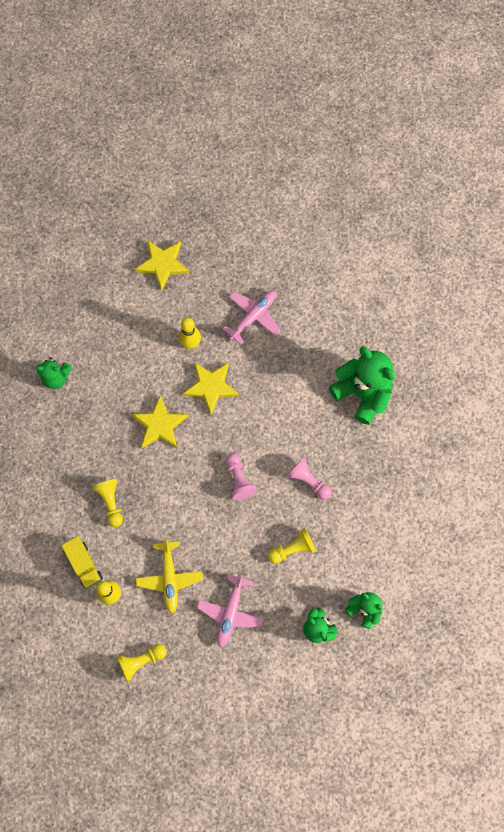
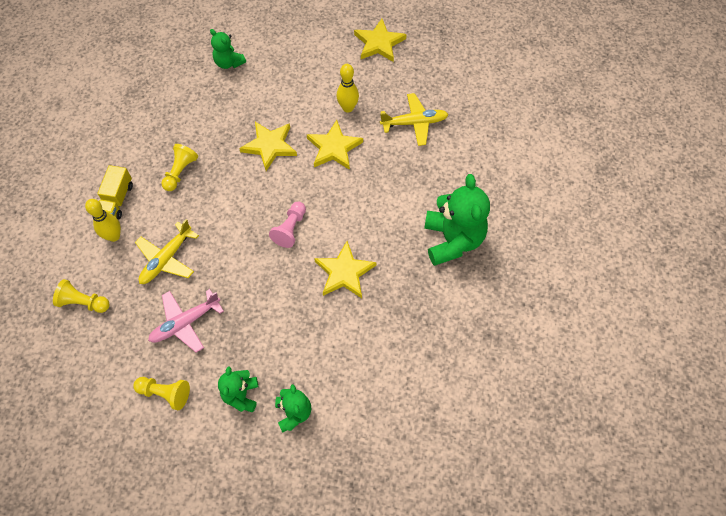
camera: 40 degrees right, 10 degrees down
pink plane [223,290,280,345] -> yellow plane [380,93,449,146]
yellow pawn [268,528,316,564] -> yellow pawn moved to [133,377,190,410]
pink pawn [287,457,331,500] -> yellow star [314,241,376,298]

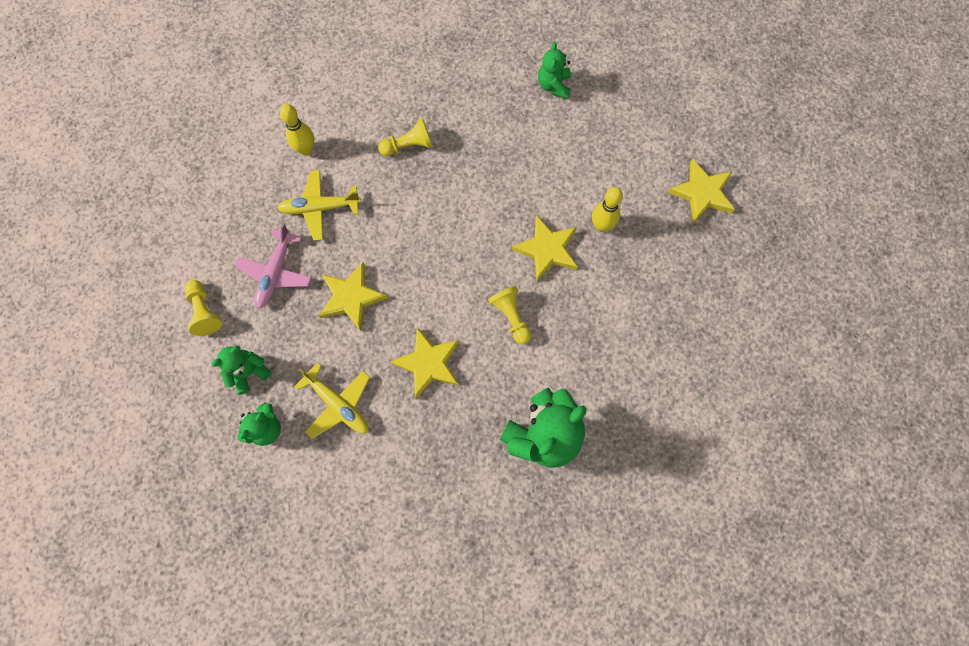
camera: 50 degrees right, 10 degrees up
yellow pawn [53,279,110,313] -> yellow pawn moved to [488,286,532,344]
yellow truck [97,165,133,219] -> none
pink plane [148,289,224,352] -> pink plane turned 90 degrees counterclockwise [235,223,312,309]
yellow star [239,122,297,171] -> yellow star moved to [319,263,388,331]
pink pawn [269,202,306,248] -> none
yellow plane [380,93,449,146] -> yellow plane moved to [294,363,370,439]

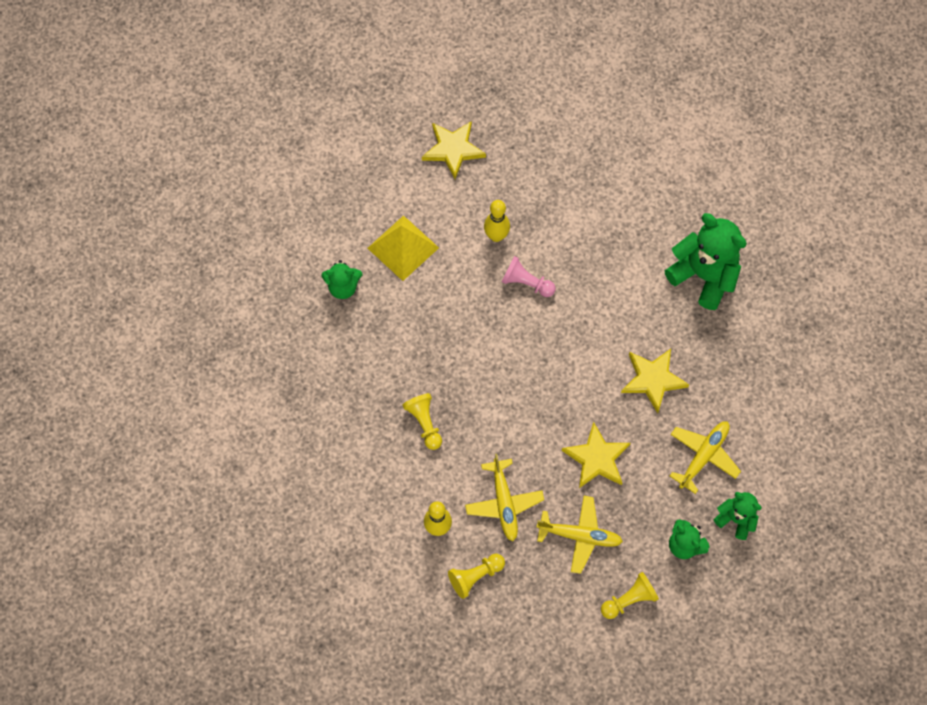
camera: 95 degrees left, 5 degrees down
pink plane [235,223,312,309] -> yellow plane [537,496,623,574]
yellow pawn [488,286,532,344] -> yellow pawn moved to [448,553,505,599]
yellow star [512,215,578,281] -> pink pawn [502,256,556,297]
none -> yellow pyramid [367,215,439,281]

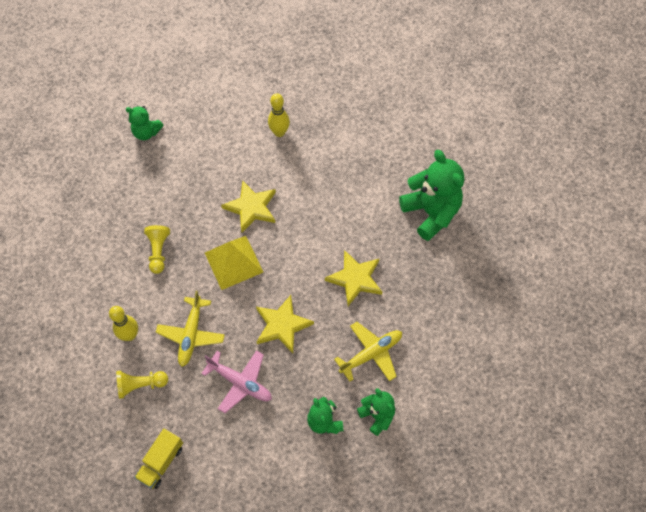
camera: 20 degrees right, 5 degrees down
yellow pyramid [367,215,439,281] -> yellow pyramid moved to [205,236,263,290]
yellow star [422,121,486,179] -> yellow star moved to [221,181,276,232]
pink pawn [502,256,556,297] -> none
yellow plane [537,496,623,574] -> pink plane [201,350,272,413]
yellow pawn [601,572,659,619] -> none
none -> yellow truck [134,429,183,489]

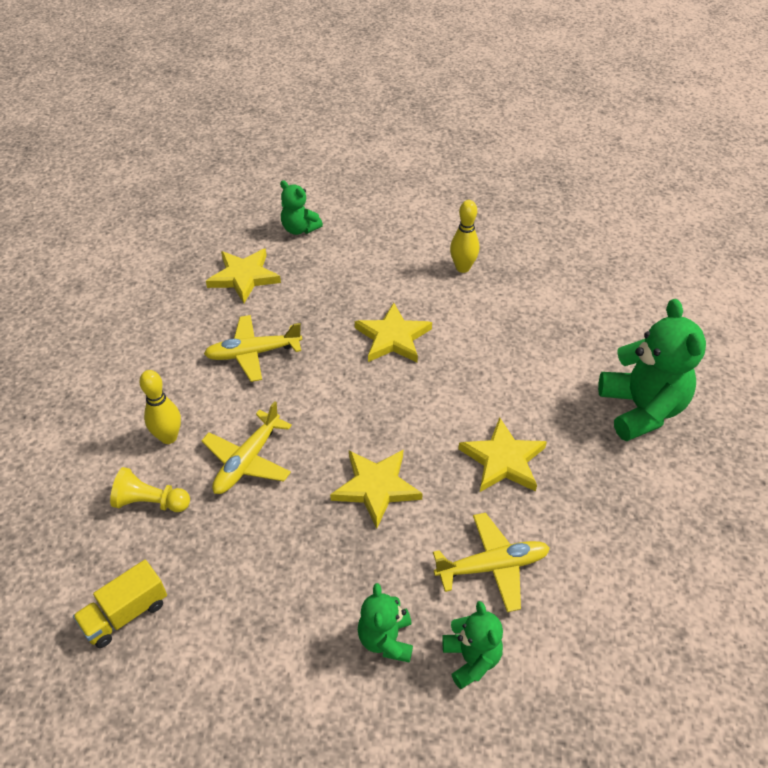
camera: 20 degrees right, 15 degrees down
yellow pawn [144,225,170,274] -> yellow plane [204,315,302,382]
pink plane [201,350,272,413] -> none
yellow pyramid [205,236,263,290] -> none
none -> yellow star [206,249,281,303]

